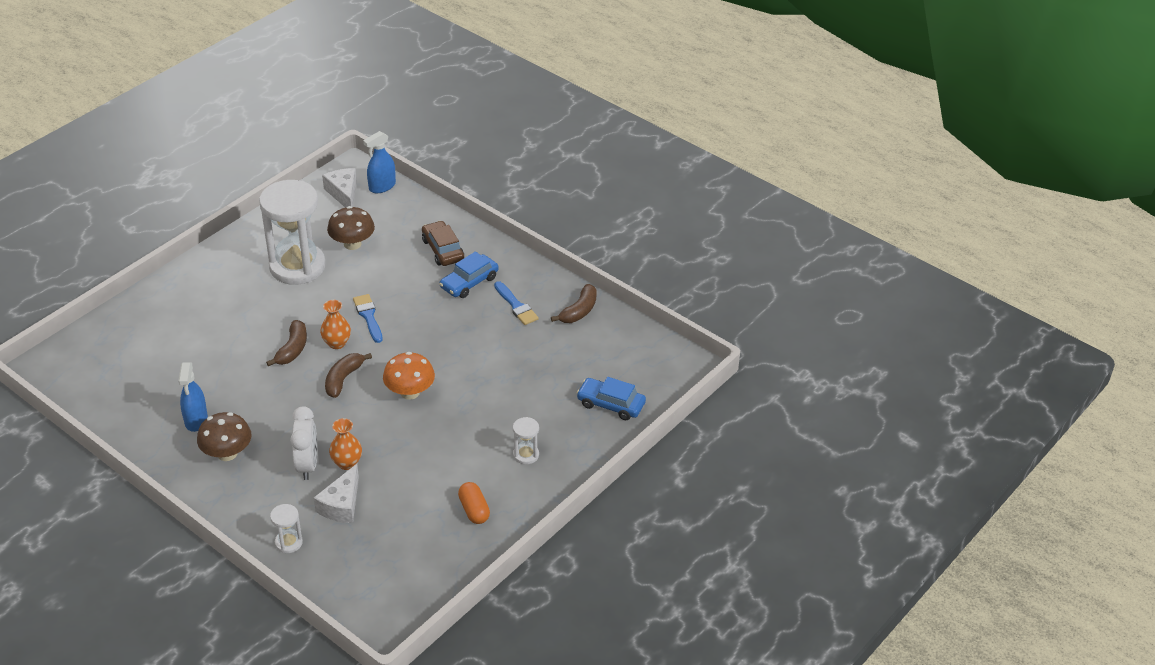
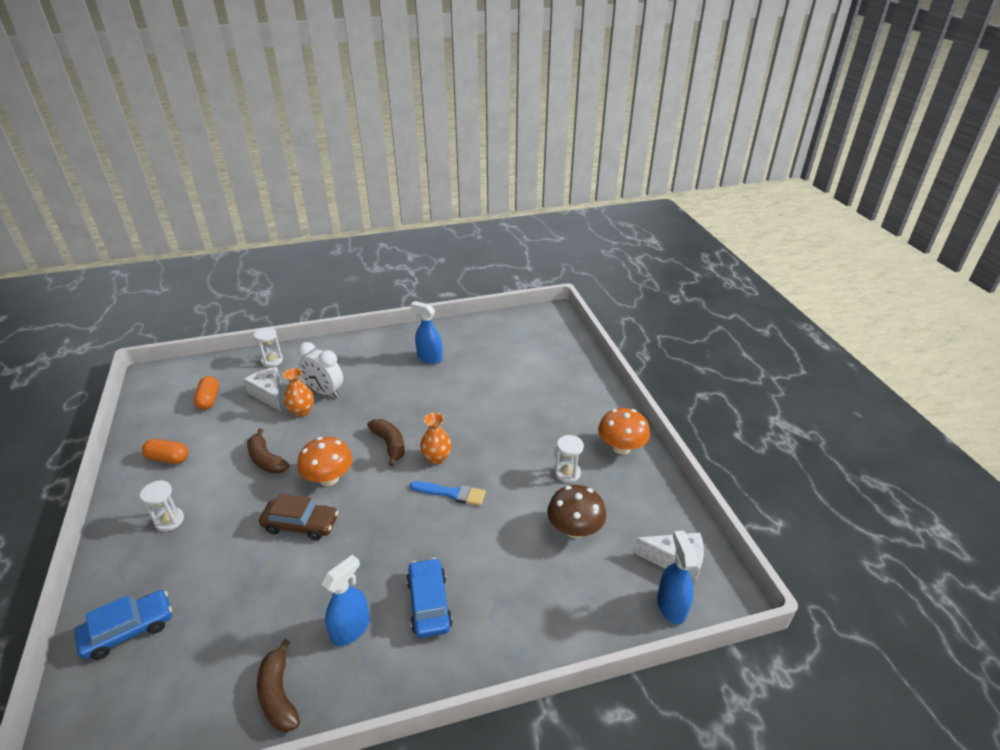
camera: 125 degrees right, 5 degrees down
brown mushroom [197,412,251,461] -> none
white hourglass [259,180,326,285] -> white hourglass [555,435,584,483], size x0.42
brown banana [266,320,307,367] -> brown banana moved to [247,429,289,474]
brown car [422,221,464,266] -> brown car moved to [259,494,338,540]
blue brush [494,281,539,325] -> blue spray bottle [322,555,370,646]
none -> orange capsule [194,376,219,410]
none -> orange mushroom [598,408,650,455]

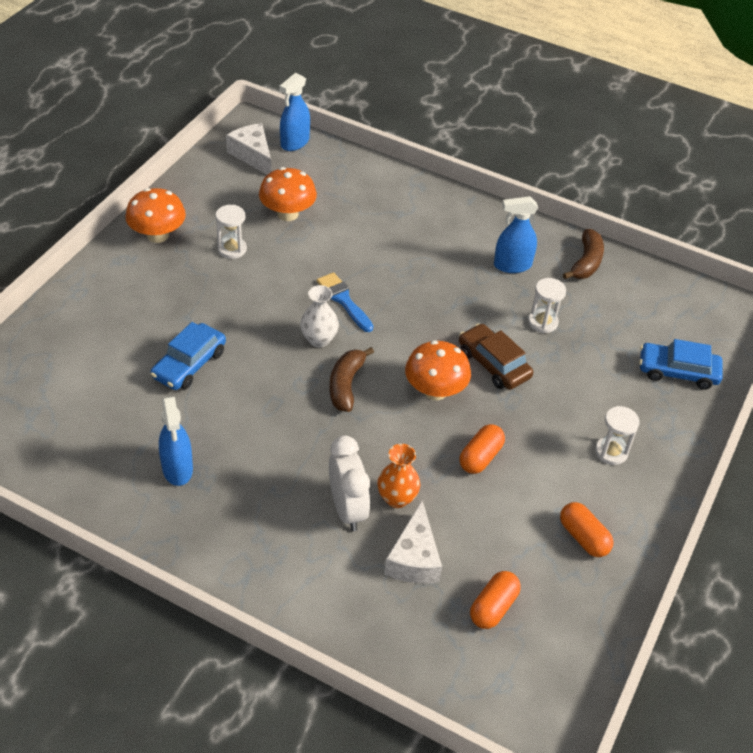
camera: 140 degrees left, 10 degrees up
brown banana [247,429,289,474] -> orange capsule [459,424,505,474]
white hourglass [254,327,283,367] -> white hourglass moved to [528,278,566,333]
blue car [406,558,453,638] -> blue car moved to [151,322,226,390]
orange vase [420,413,452,464] -> white vase [300,285,339,347]
brown mushroom [547,485,606,538] -> orange mushroom [259,167,317,221]

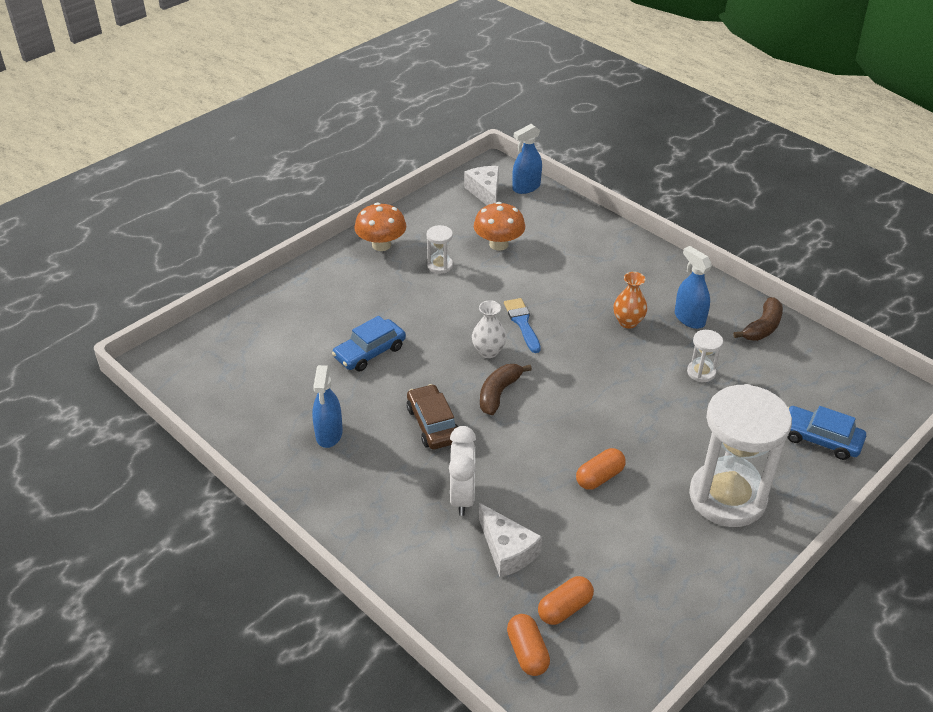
camera: 20 degrees right, 5 degrees down
orange vase [377,444,420,508] -> orange vase moved to [613,272,647,329]
white cheese [384,500,442,584] -> white cheese turned 60 degrees counterclockwise [479,503,542,577]
orange mushroom [405,340,471,400] -> none
brown car [459,323,533,390] -> brown car moved to [407,384,458,449]
blue spray bottle [494,196,538,273] -> blue spray bottle turned 45 degrees clockwise [675,246,712,329]
orange capsule [560,502,614,557] -> orange capsule moved to [507,614,550,676]
white hourglass [595,406,640,465] -> white hourglass [689,384,792,527], size x2.40

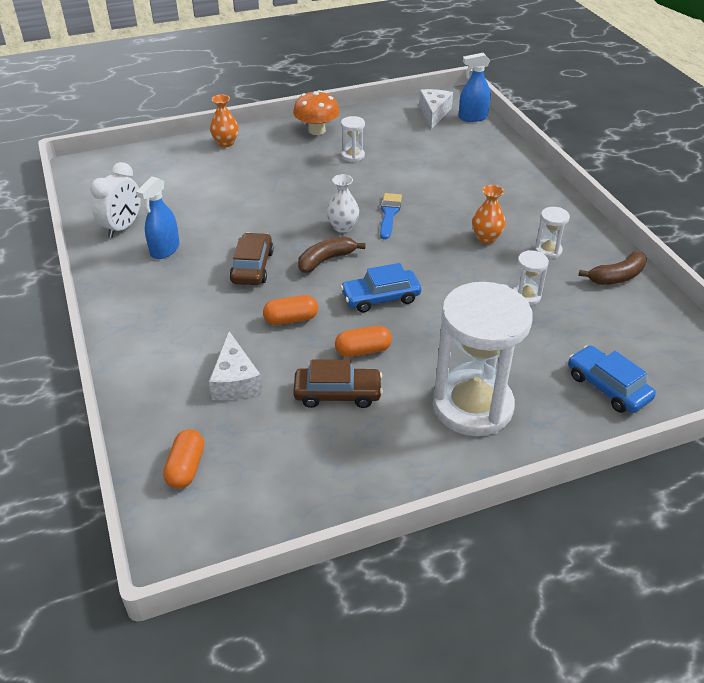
camera: 25 degrees right, 0 degrees up
blue car [332,316,406,372] -> blue car moved to [340,263,421,313]
white clock [449,426,476,516] -> white clock moved to [90,162,141,238]
orange mushroom [474,202,525,251] -> none
orange capsule [538,576,594,625] -> orange capsule moved to [263,295,318,325]
blue spray bottle [675,246,712,329] -> white hourglass [534,207,570,259]
none -> orange vase [210,95,239,147]
none -> brown car [293,359,383,408]

